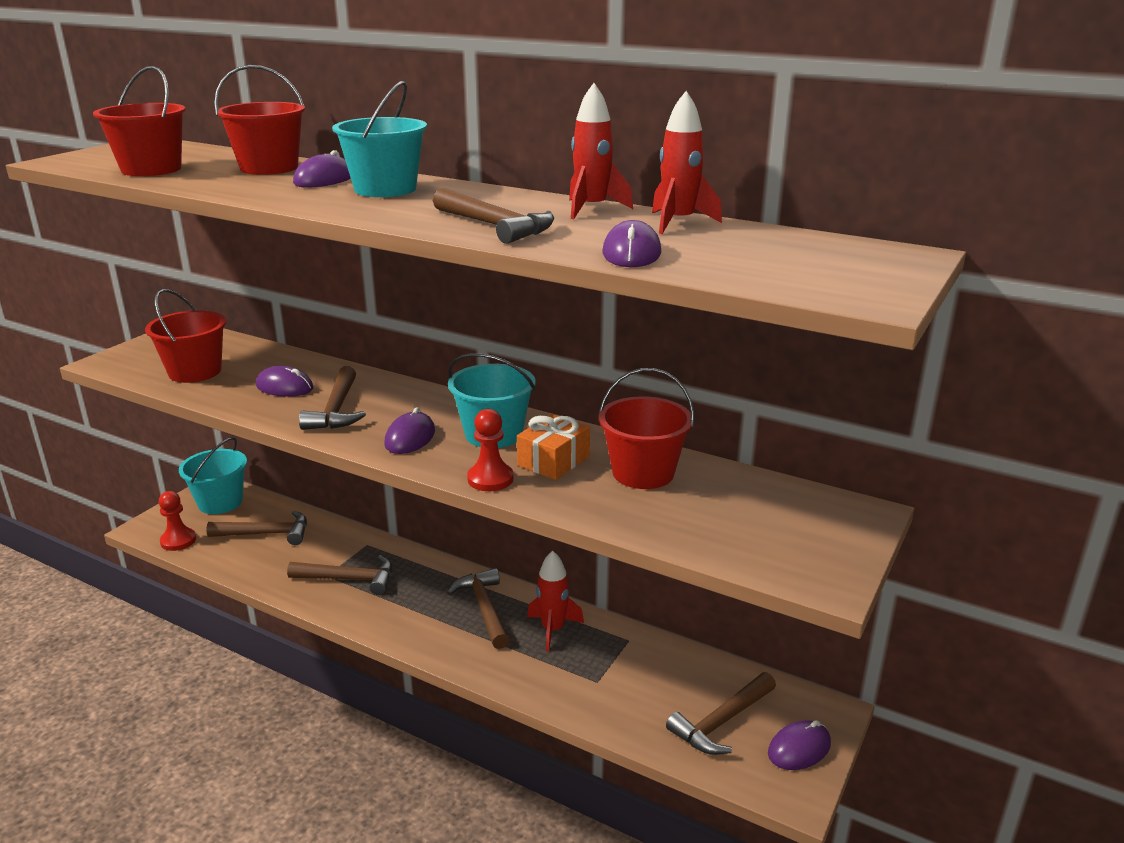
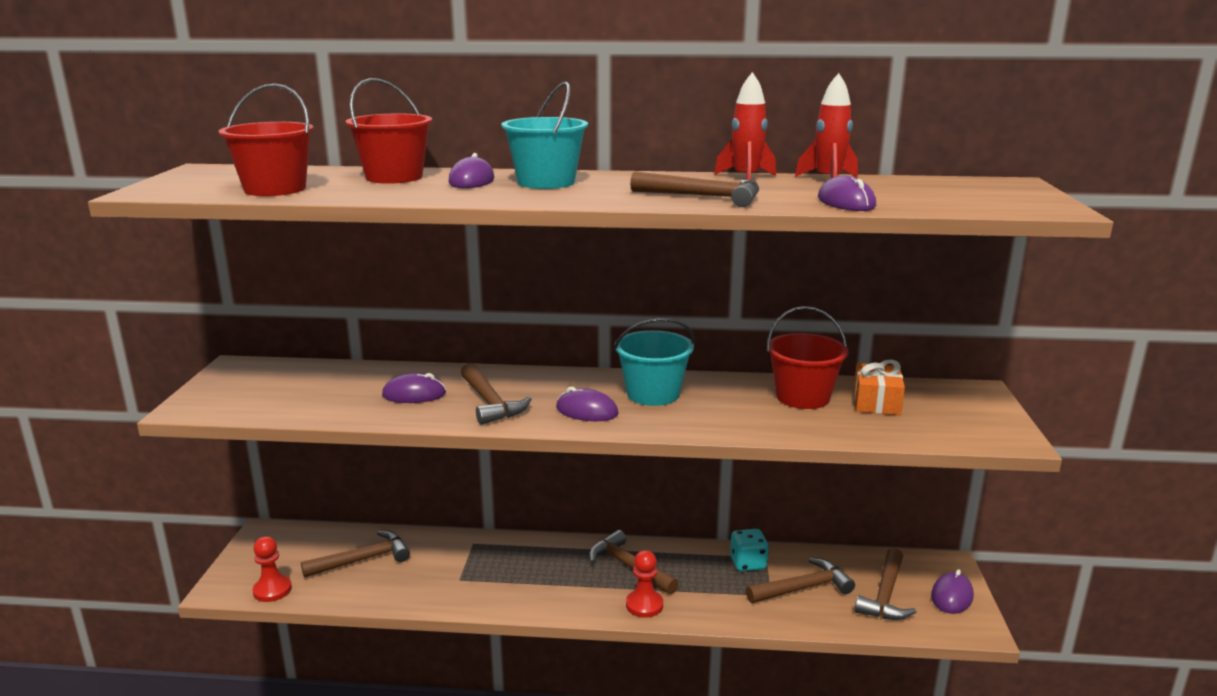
camera: 25 degrees left, 5 degrees down
red bucket [145,289,226,383] -> none
turquoise bucket [179,437,247,514] -> none
brown hammer [287,555,392,595] -> brown hammer moved to [746,558,855,603]
purple mouse [384,407,435,454] -> purple mouse turned 60 degrees counterclockwise [556,387,619,421]
red pawn [467,409,514,491] -> red pawn moved to [626,550,663,618]
orange gift [517,414,590,480] -> orange gift moved to [854,359,905,415]
red rocket [527,550,584,652] -> none
none -> turquoise dice [730,529,769,571]

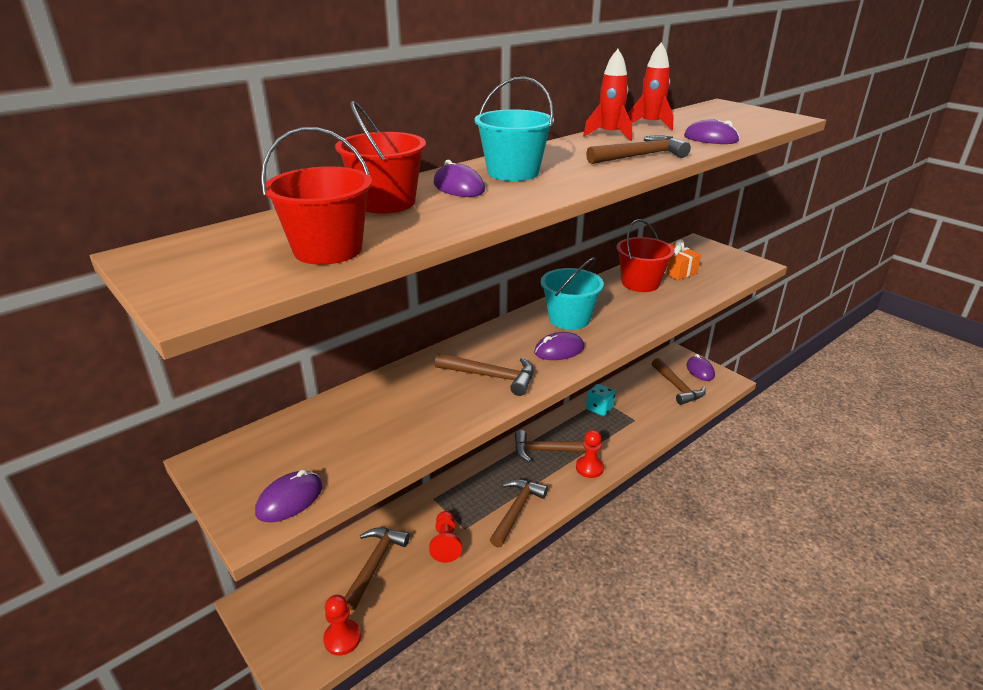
camera: 45 degrees left, 10 degrees up
purple mouse [382,373,446,403] -> purple mouse moved to [255,470,322,522]
brown hammer [746,558,855,603] -> brown hammer moved to [490,479,548,548]
none -> red pawn [429,511,462,563]

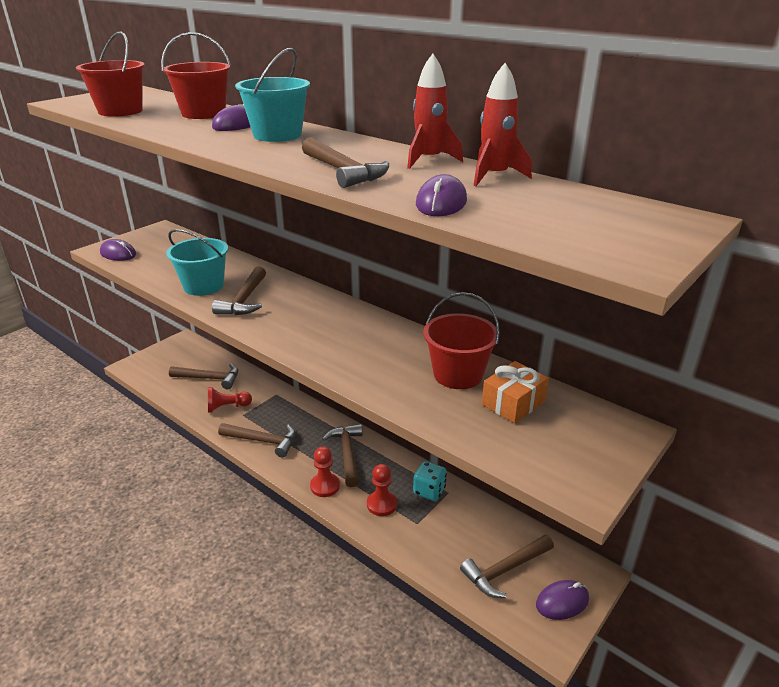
camera: 80 degrees right, 0 degrees up
red pawn [323,595,361,656] -> red pawn moved to [367,464,397,516]
purple mouse [534,332,584,360] -> none
turquoise bucket [541,257,604,330] -> turquoise bucket moved to [166,229,228,296]

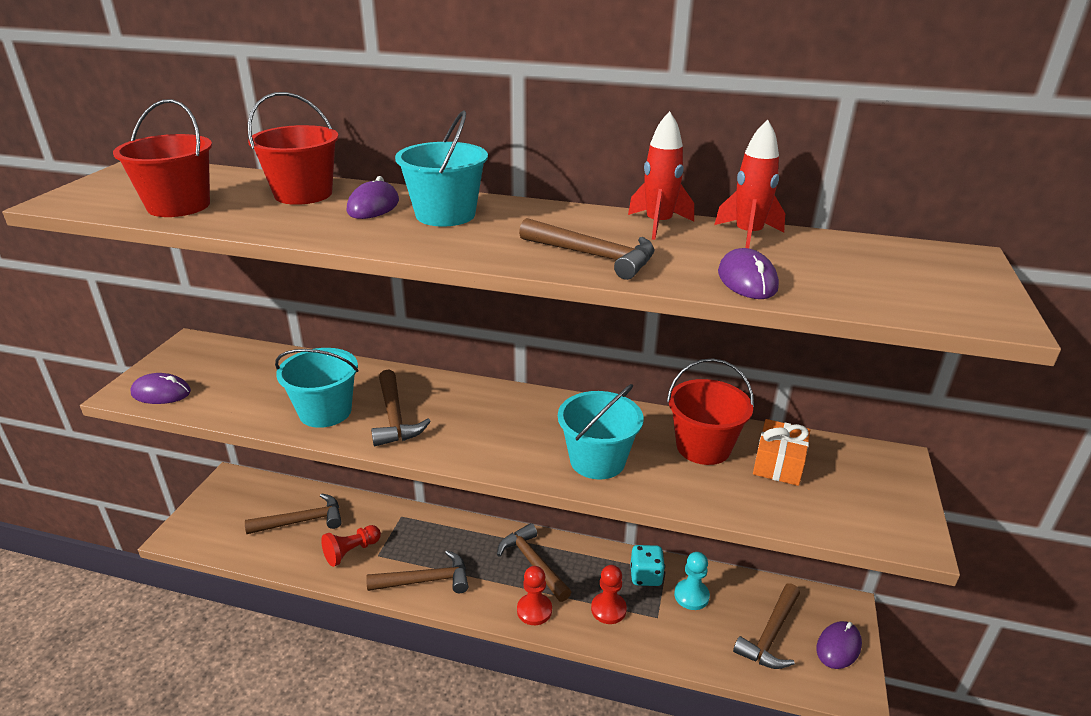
camera: 25 degrees left, 0 degrees up
none -> turquoise bucket [558,384,644,480]
none -> turquoise pawn [674,552,710,610]

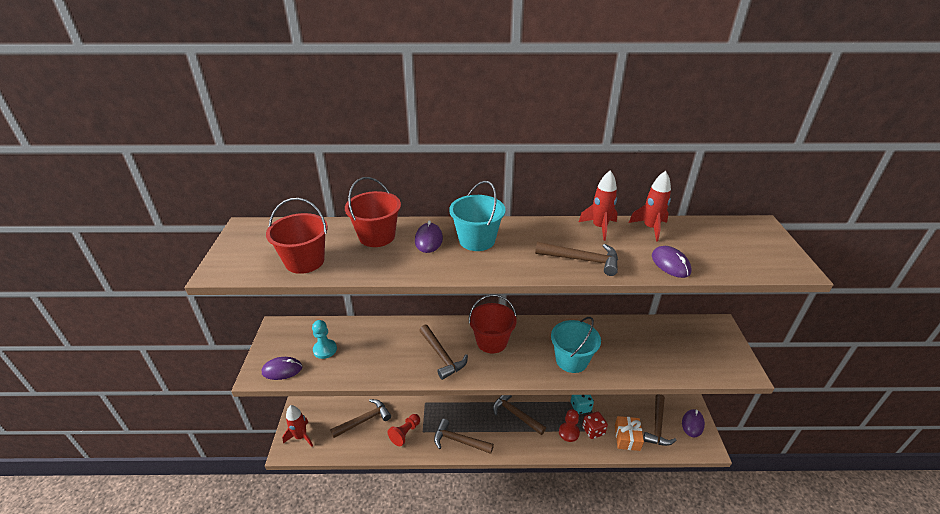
camera: 15 degrees left, 5 degrees up
turquoise bucket [275,348,358,428] -> none
brown hammer [366,550,469,593] -> brown hammer turned 135 degrees counterclockwise [434,419,494,454]
red pawn [517,566,552,625] -> none
red bucket [667,358,754,465] -> red bucket moved to [469,294,517,354]
turquoise pawn [674,552,710,610] -> turquoise pawn moved to [312,320,337,359]
orange gift [753,419,810,486] -> orange gift moved to [615,416,644,451]
none -> red rocket [282,405,313,447]
none -> red dice [582,412,608,439]

